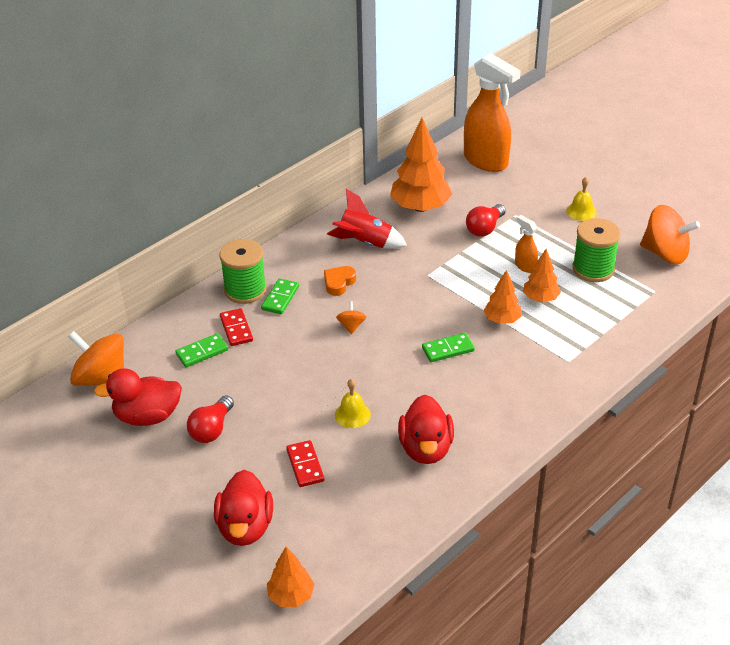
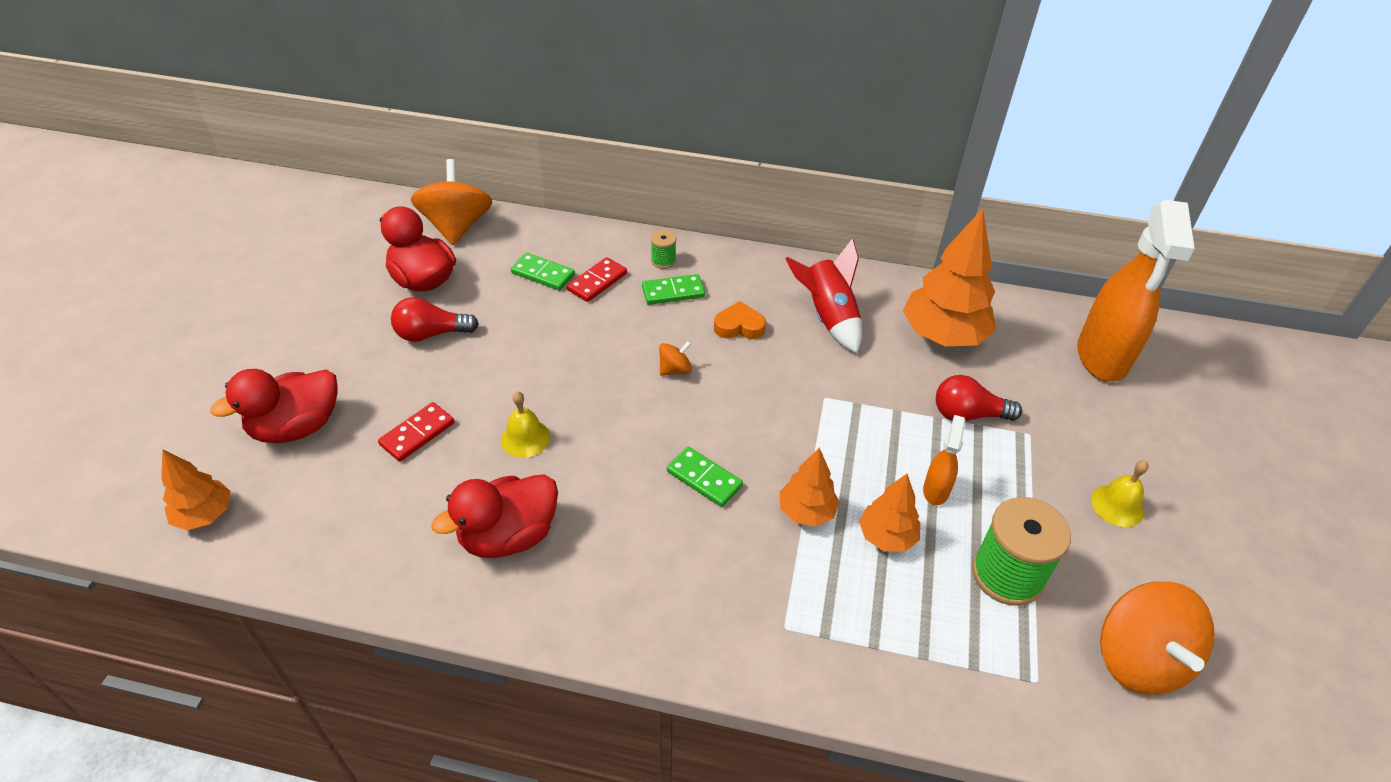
camera: 55 degrees right, 5 degrees up
green spool [220,239,266,304] -> green spool [651,230,676,269], size x0.47

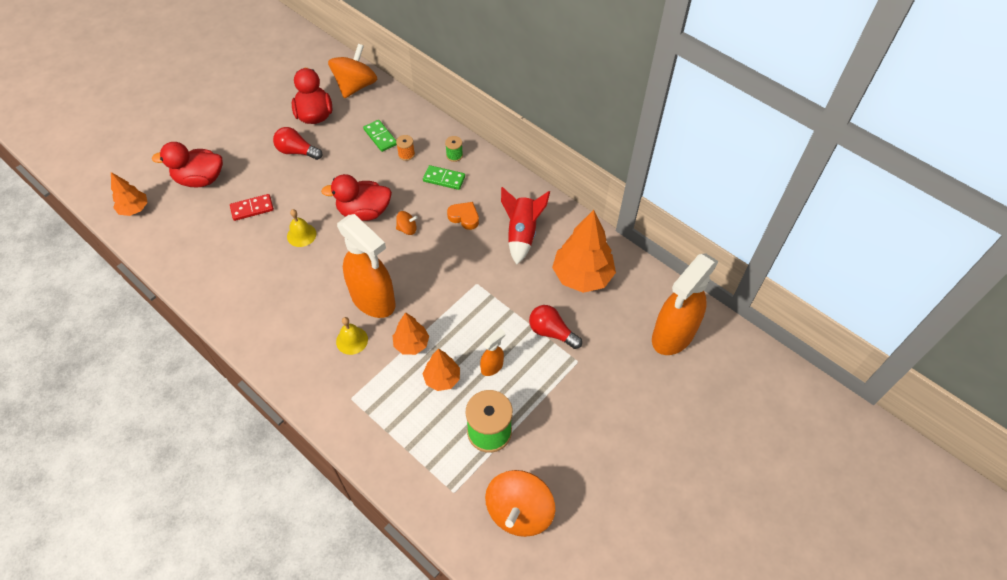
camera: 30 degrees right, 10 degrees up
red duck [431,474,558,558] -> red duck moved to [321,174,392,221]
red domino [567,257,627,302] -> orange spool [396,135,415,161]
green domino [667,447,743,507] -> orange spray bottle [337,214,396,318]
yellow bell [1091,460,1149,527] -> yellow bell moved to [336,317,368,355]

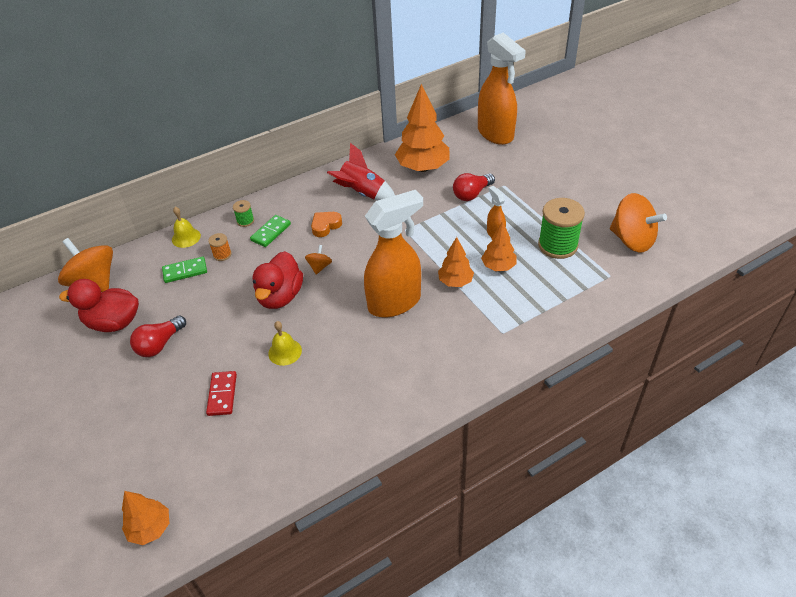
camera: 70 degrees left, 10 degrees down
red duck [152,142,223,187] -> none
yellow bell [336,317,368,355] -> yellow bell moved to [172,207,201,248]

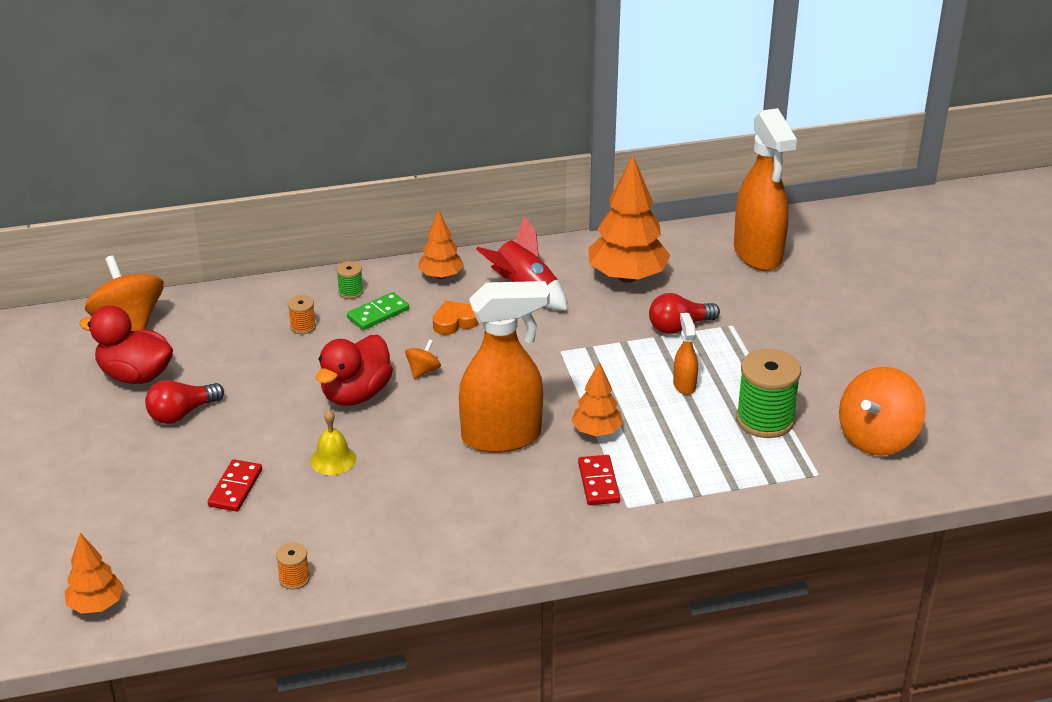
camera: 15 degrees right, 10 degrees down
green domino [162,257,207,283] -> none
yellow bell [172,207,201,248] -> none
orange tree [481,221,517,271] -> orange tree moved to [418,210,464,279]
orange spinning top [610,193,667,253] -> orange spinning top turned 75 degrees clockwise [839,367,926,456]
none -> orange spool [276,542,310,590]
none -> red domino [578,455,620,505]

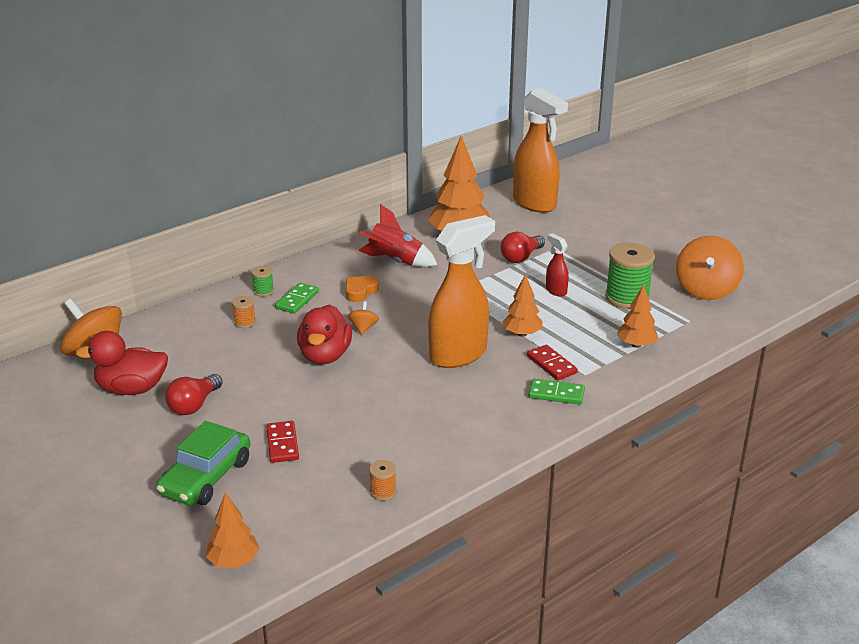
camera: 25 degrees left, 5 degrees down
yellow bell [310,410,356,475] -> none
orange tree [418,210,464,279] -> orange tree moved to [617,284,658,348]
orange spray bottle [673,313,698,395] -> red spray bottle [546,233,569,297]
none -> green car [156,421,250,505]
none -> green domino [528,379,585,405]

